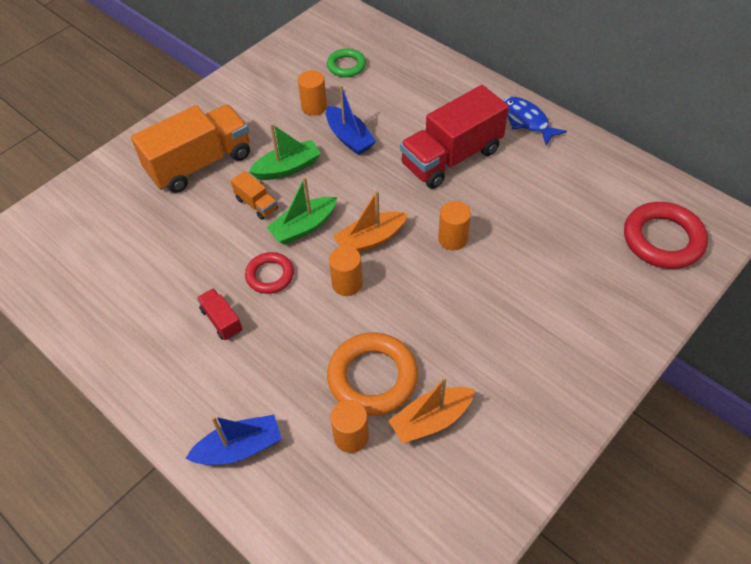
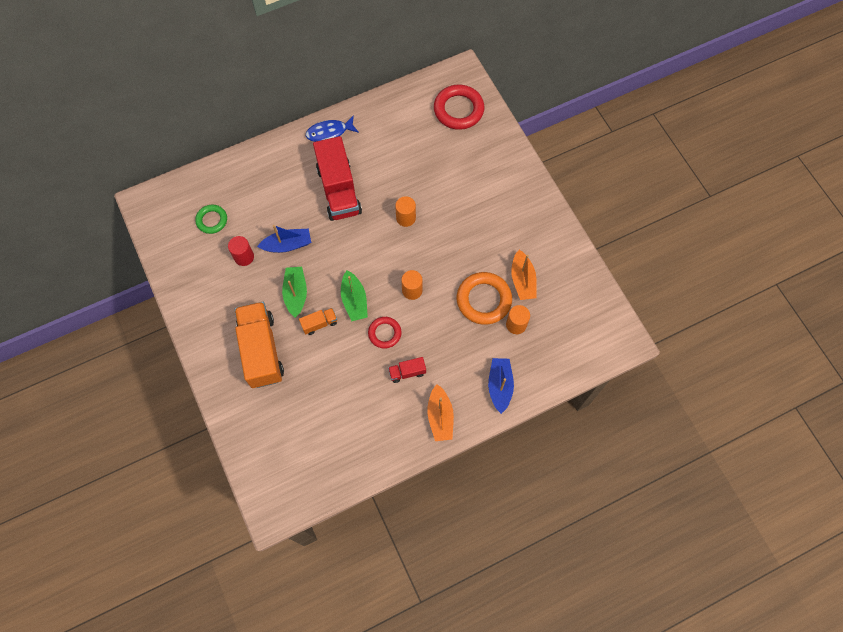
camera: 70 degrees left, 15 degrees up
orange cylinder [298,70,327,116] -> red cylinder [228,236,254,266]
orange boat [333,190,408,253] -> orange boat moved to [427,384,454,441]

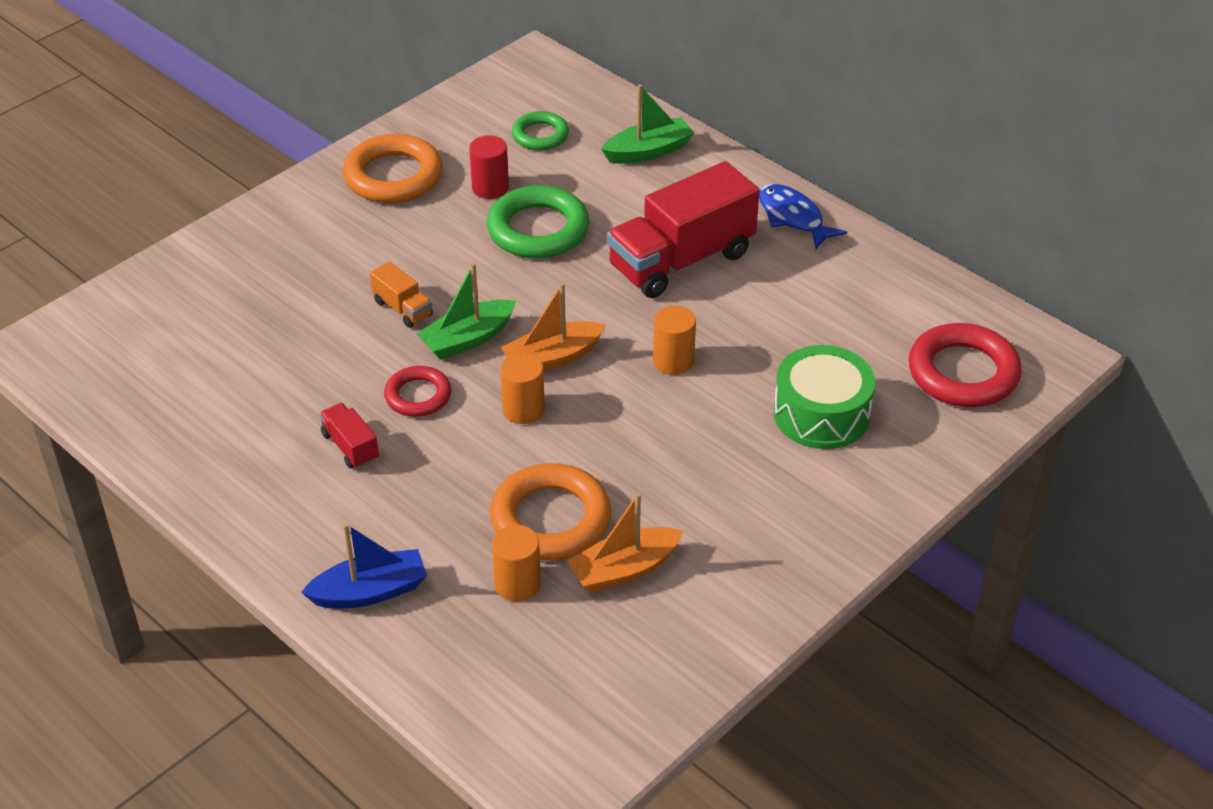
camera: 70 degrees right, 25 degrees down
orange truck [235,302,284,388] -> none
blue boat [257,225,311,253] -> green ring [487,185,590,259]
green boat [282,267,307,318] -> green boat moved to [601,84,694,164]
orange boat [427,384,454,441] -> orange boat moved to [500,283,606,371]
none -> orange ring [343,134,443,203]
none -> green drum [774,345,875,449]

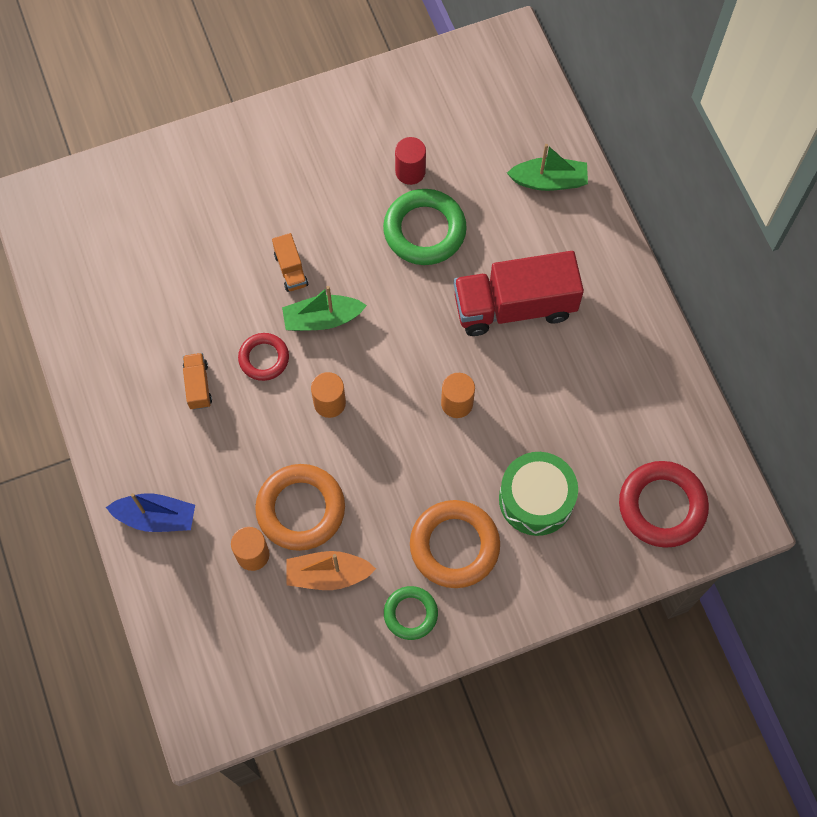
camera: 25 degrees right, 25 degrees up
red truck [319,403,379,469] -> orange truck [183,353,212,410]
orange ring [343,134,443,203] -> orange ring moved to [410,500,500,588]
orange boat [500,283,606,371] -> none
green ring [512,111,569,151] -> green ring moved to [384,586,438,640]
blue fish [759,184,847,249] -> none

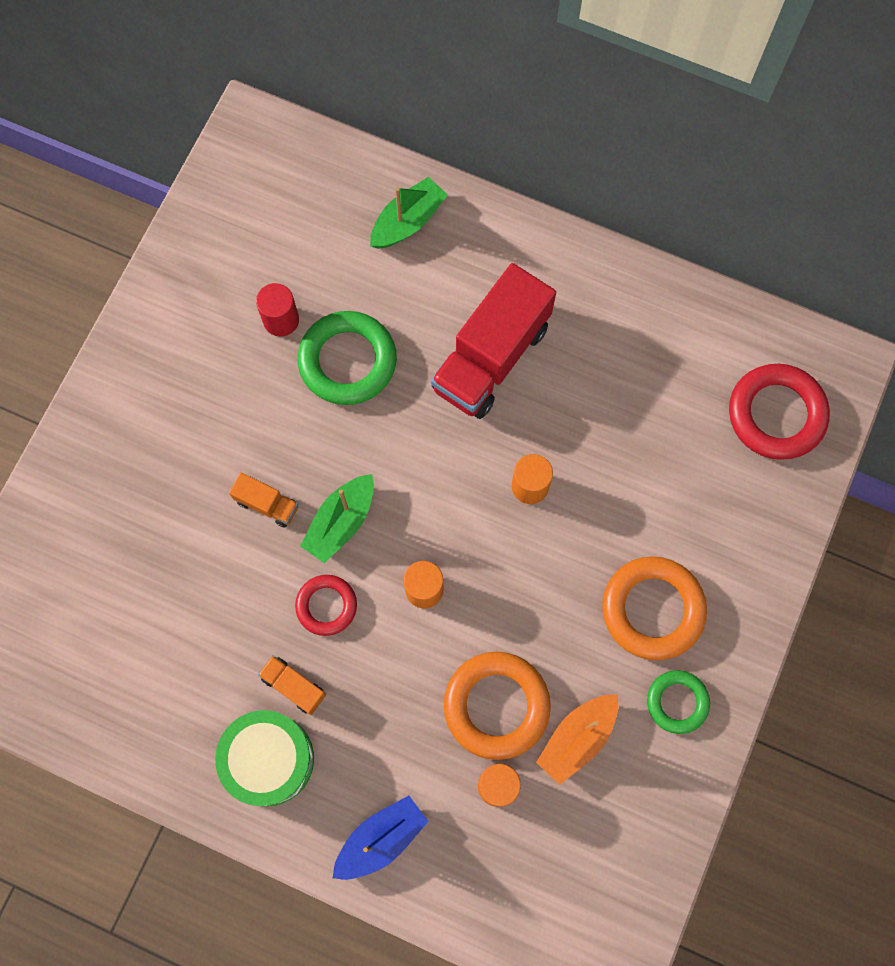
camera: 45 degrees left, 5 degrees up
green drum [499,452,578,536] -> green drum moved to [215,710,314,806]

